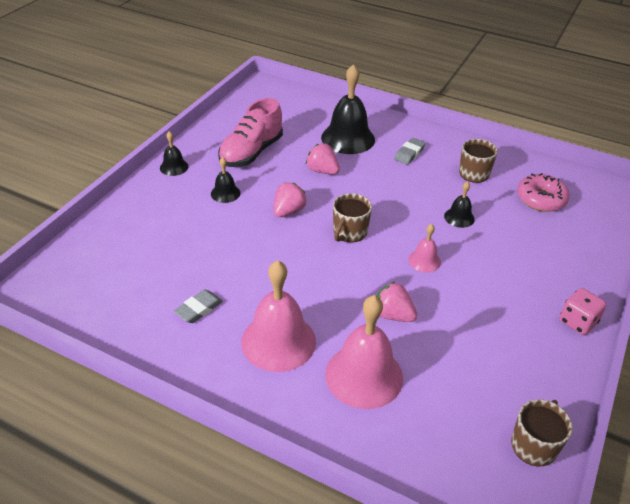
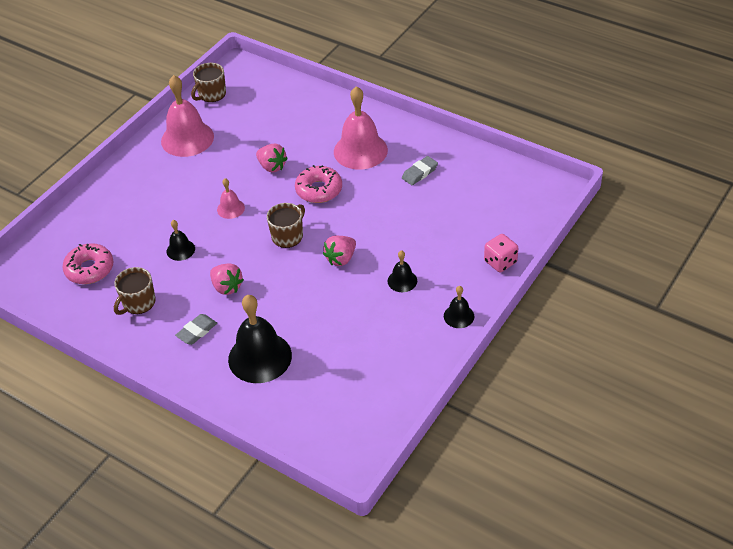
camera: 170 degrees left, 5 degrees up
pink shoe [218,98,283,167] -> none
pink strawberry [306,143,340,174] -> pink strawberry moved to [210,263,244,295]
pink bell [325,295,403,409] -> pink bell moved to [161,75,214,157]
pink dice [560,288,606,335] -> pink dice moved to [484,234,518,272]
none -> pink donut [295,165,342,203]

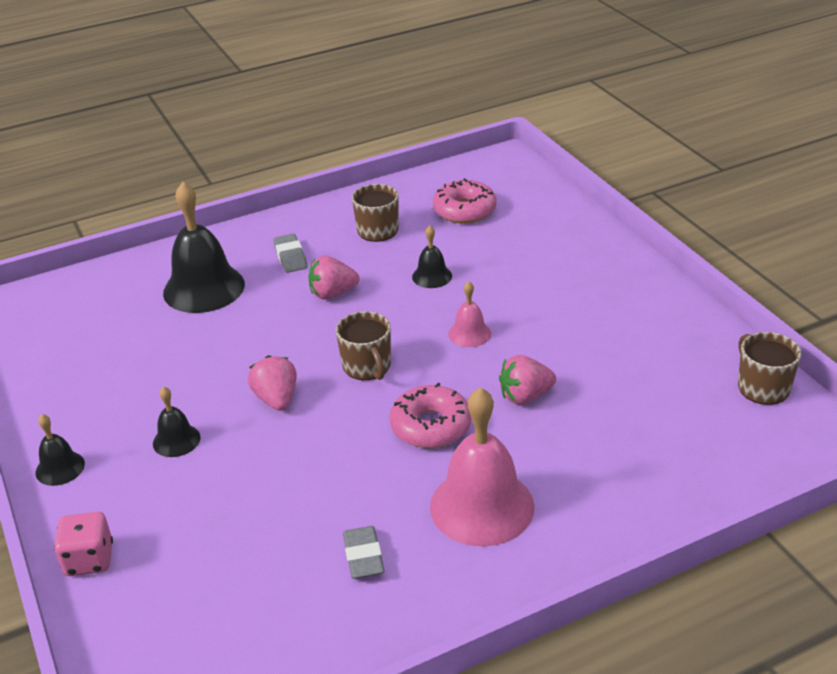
camera: 120 degrees right, 10 degrees down
pink bell [161,75,214,157] -> none

